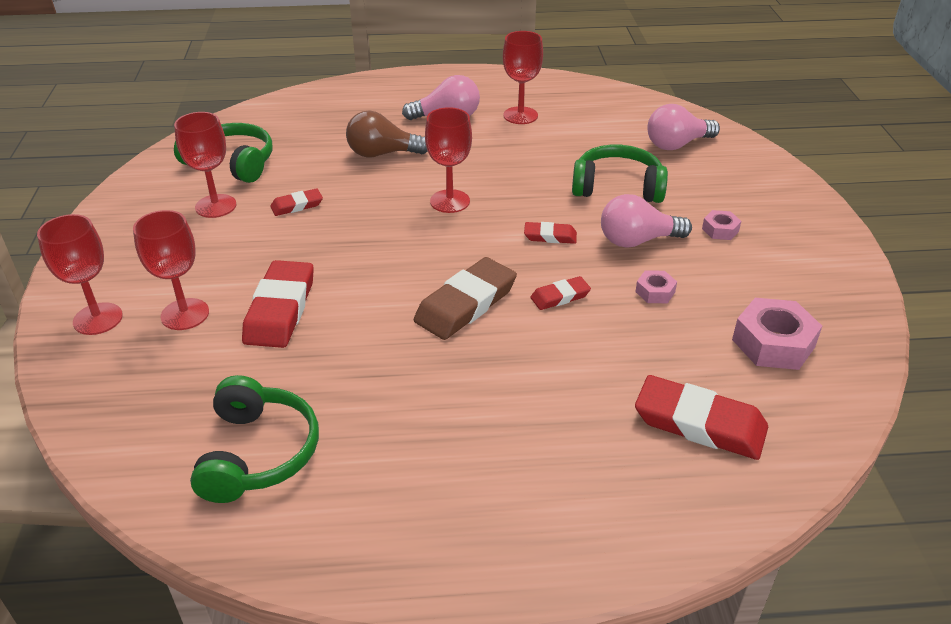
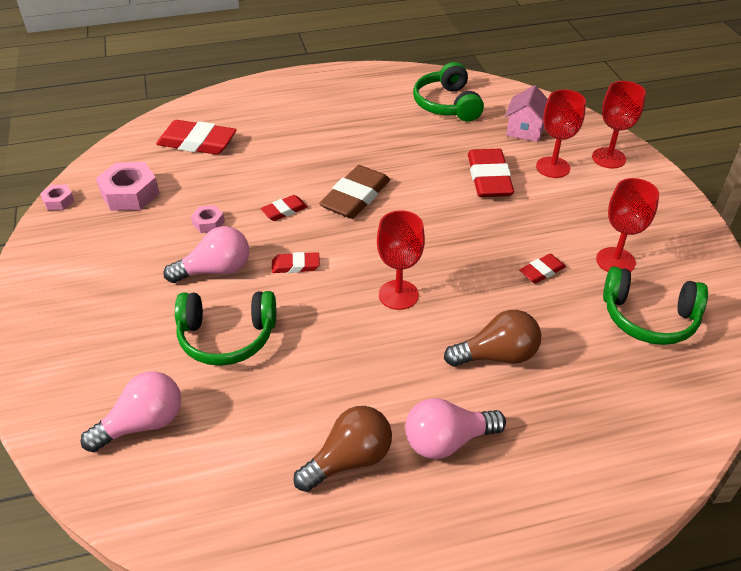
camera: 170 degrees right, 5 degrees up
red goblet [503,31,543,124] -> brown light bulb [293,406,392,492]
pink nut [702,210,741,240] -> pink nut moved to [40,184,74,210]
none -> pink house [505,85,548,142]

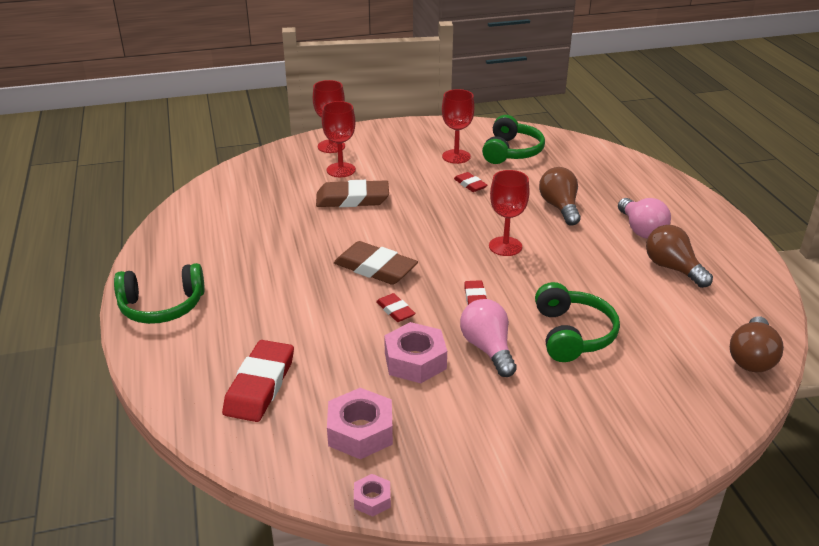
camera: 90 degrees left, 10 degrees down
pink light bulb [81,371,181,452] -> none
pink nut [191,205,225,233] -> pink nut [384,322,447,383], size x1.91
green headphones [413,62,484,122] -> green headphones moved to [114,263,205,324]
red eraser [468,149,514,197] -> brown eraser [316,180,389,207]
pink house [505,85,548,142] -> none
none -> brown light bulb [730,316,784,372]

